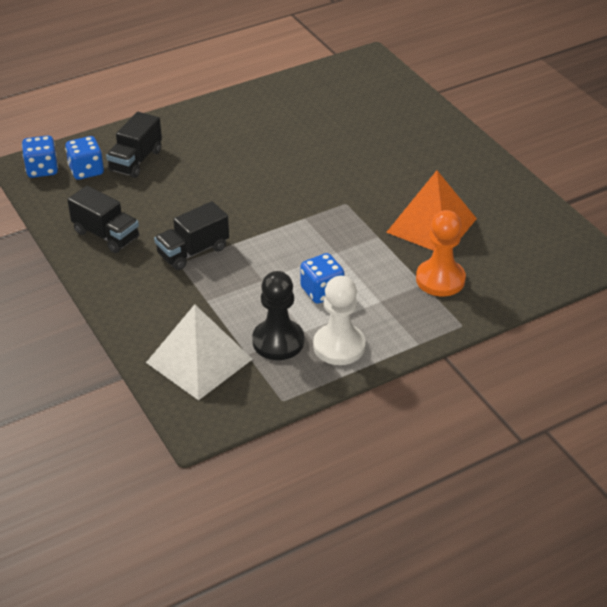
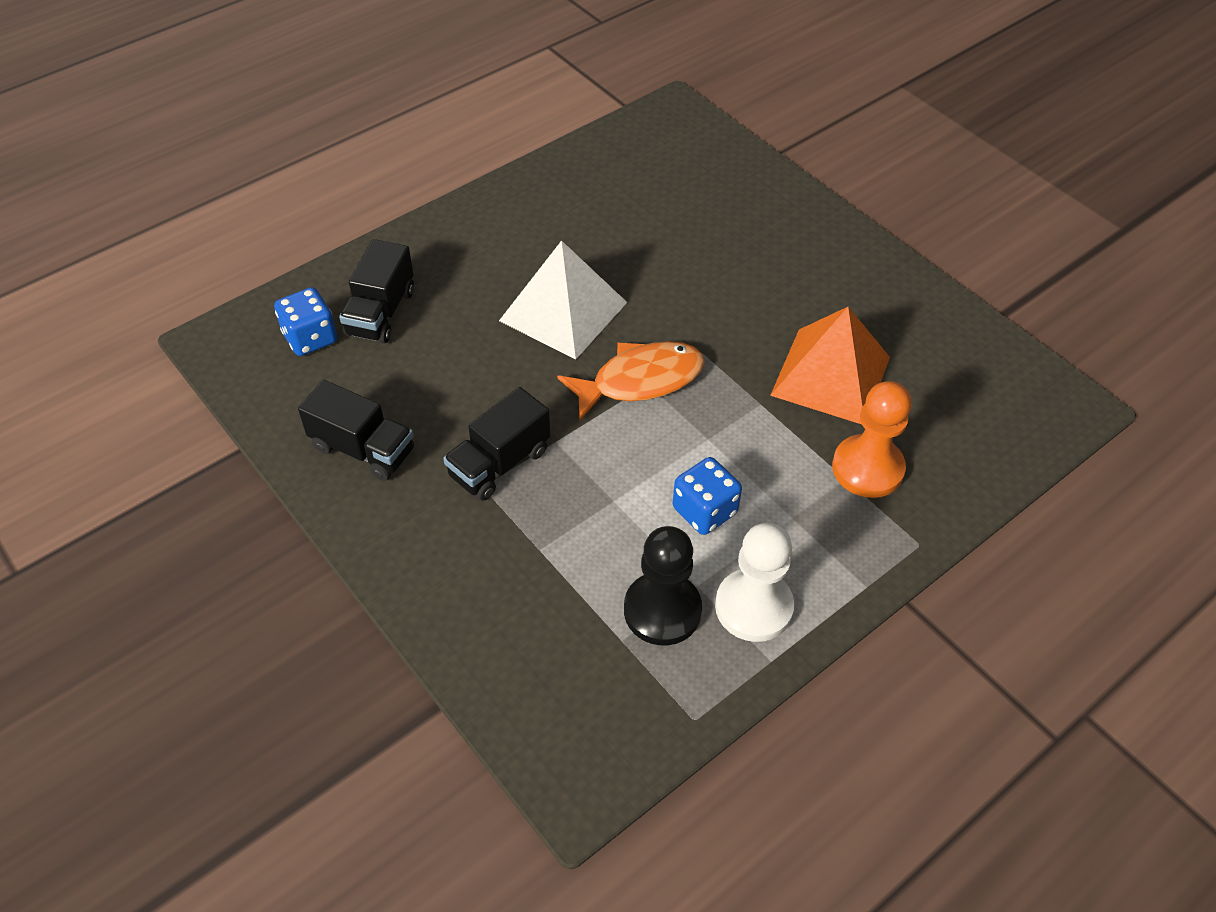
camera: 10 degrees left, 10 degrees up
blue dice [22,136,58,178] -> none
white pyramid [146,304,253,400] -> white pyramid moved to [499,240,627,359]
none -> orange fish [557,341,705,420]

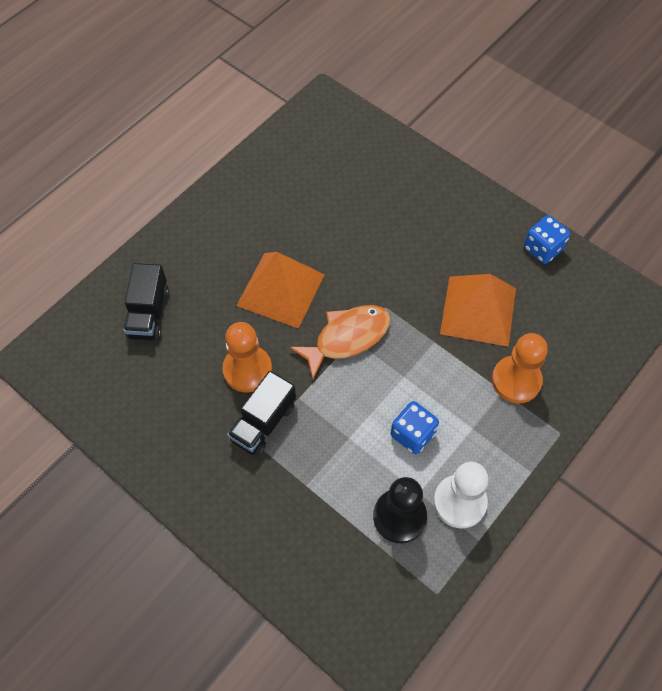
camera: 10 degrees left, 10 degrees up
blue dice [274,287,337,356] -> blue dice moved to [524,215,570,264]
black truck [298,380,414,481] -> none
white pyramid [499,240,627,359] -> orange pyramid [236,252,325,329]
none -> orange pawn [222,322,272,393]

